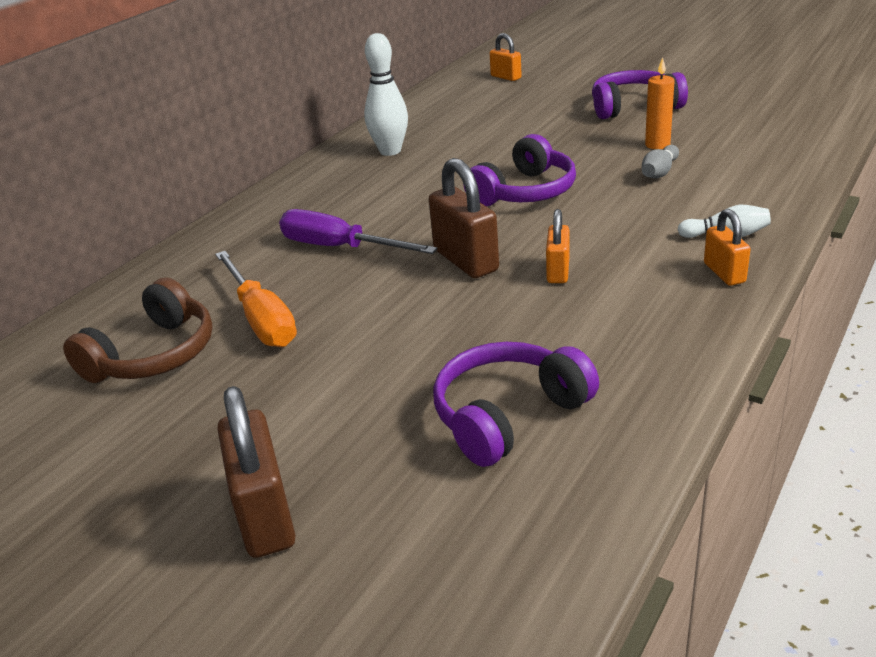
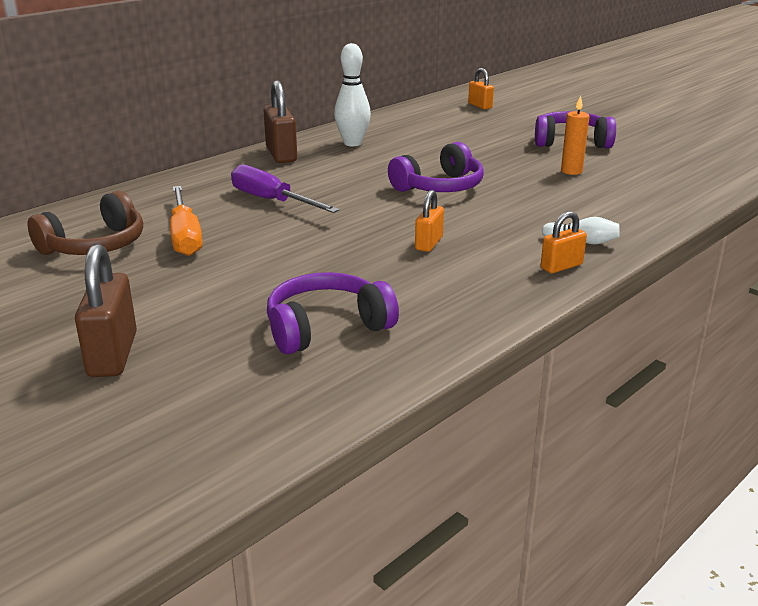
camera: 10 degrees right, 5 degrees down
brown padlock [429,158,499,278] -> brown padlock moved to [263,80,297,163]
grey bowling pin [642,145,679,178] -> none
orange padlock [704,209,751,286] -> orange padlock turned 60 degrees clockwise [541,211,587,273]

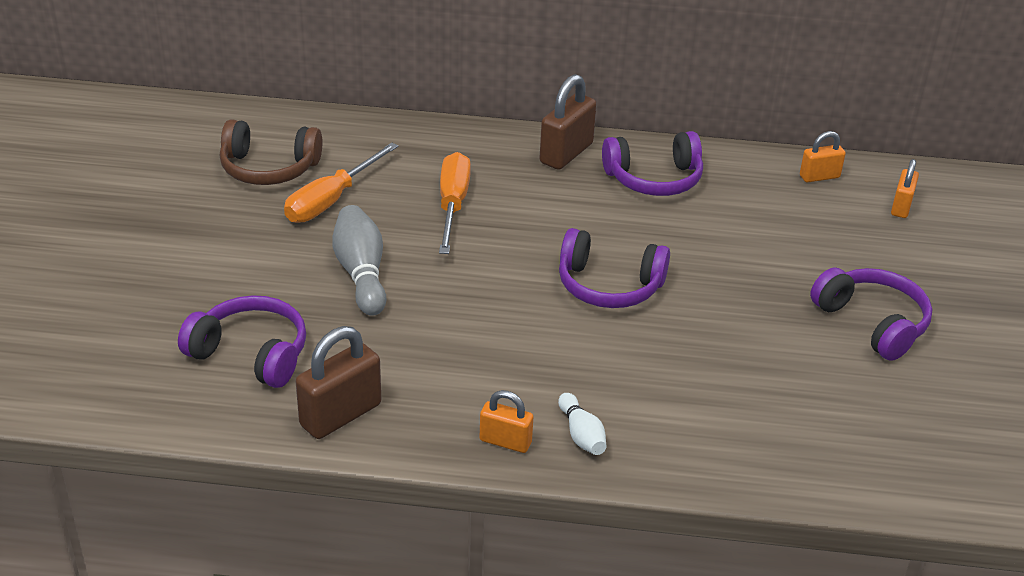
camera: 50 degrees right, 10 degrees up
brown padlock [75,244,137,377] -> brown padlock moved to [296,326,381,439]
purple screwdriver [231,164,340,213] -> orange screwdriver [439,152,471,254]
white bowling pin [334,43,371,146] -> purple headphones [602,131,703,196]
orange padlock [415,190,444,252] -> orange padlock moved to [800,131,846,183]
orange candle [561,95,590,175] -> none
none -> grey bowling pin [332,205,386,316]

